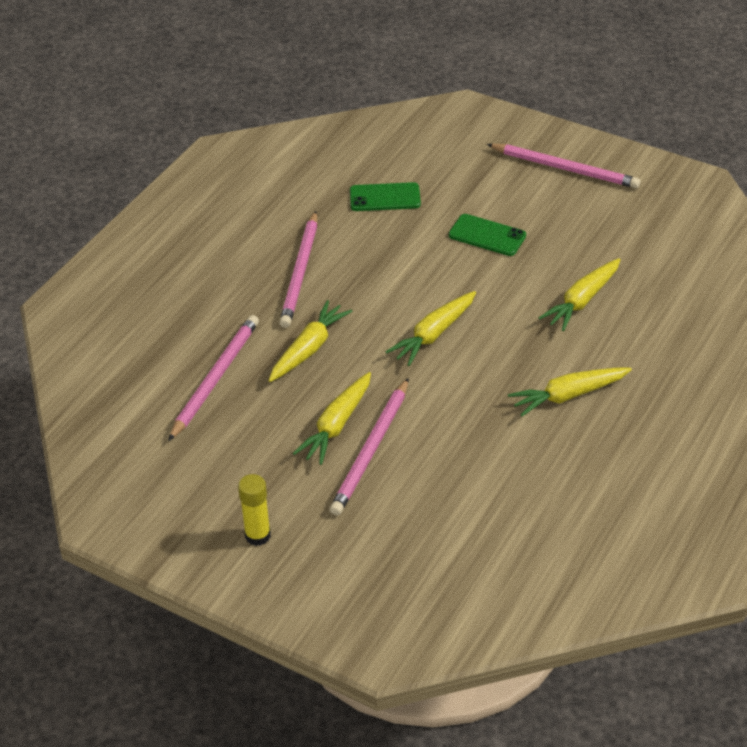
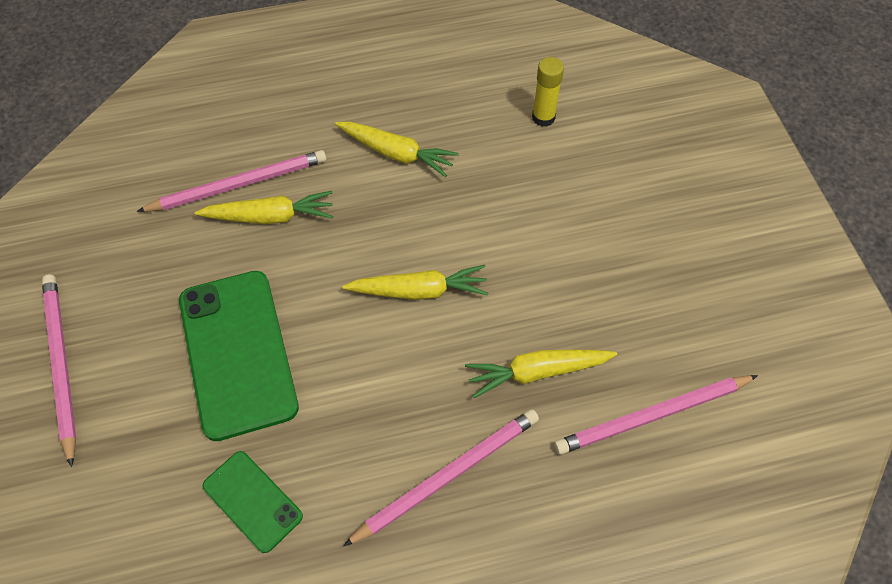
camera: 135 degrees left, 15 degrees up
yellow glue stick [238,474,271,546] -> yellow glue stick moved to [532,57,564,127]
yellow carrot [293,372,371,465] -> none
pink pencil [330,378,409,515] -> pink pencil moved to [137,150,327,212]
green phone [449,214,526,256] -> green phone [179,271,299,441], size x1.88

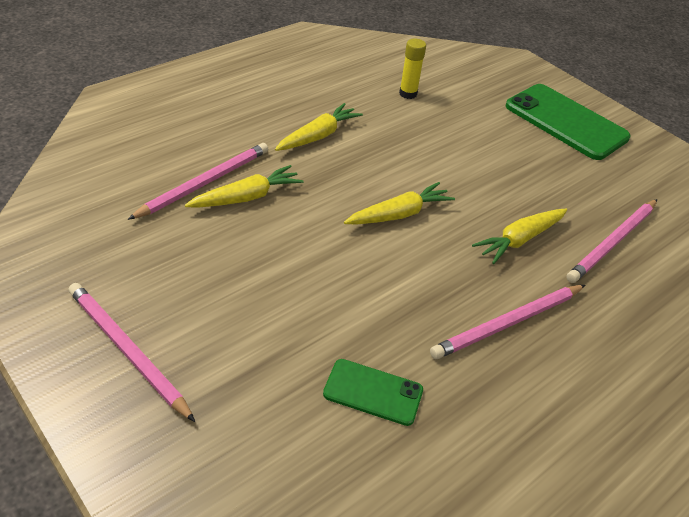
camera: 30 degrees left, 15 degrees down
green phone [179,271,299,441] -> green phone moved to [506,84,631,160]
yellow carrot [335,121,459,177] -> yellow carrot turned 45 degrees counterclockwise [275,103,363,151]
pink pencil [343,409,539,547] -> pink pencil turned 150 degrees counterclockwise [430,285,585,359]

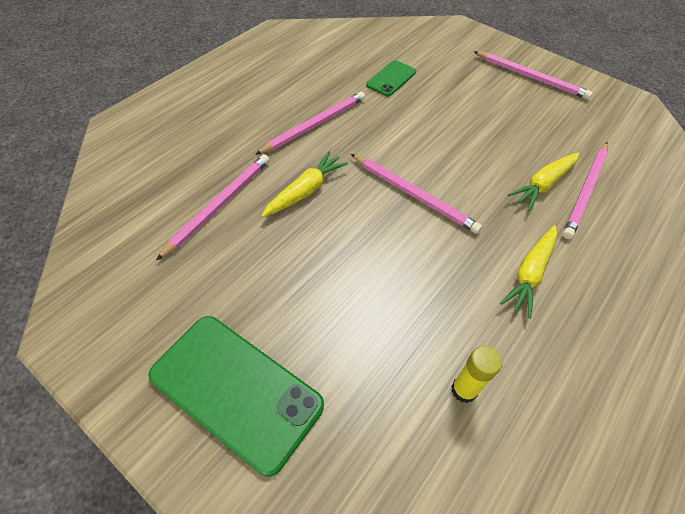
camera: 170 degrees right, 10 degrees up
green phone [323,359,423,426] -> green phone turned 60 degrees counterclockwise [366,60,416,96]
yellow carrot [344,182,455,224] -> pink pencil [351,154,482,234]

